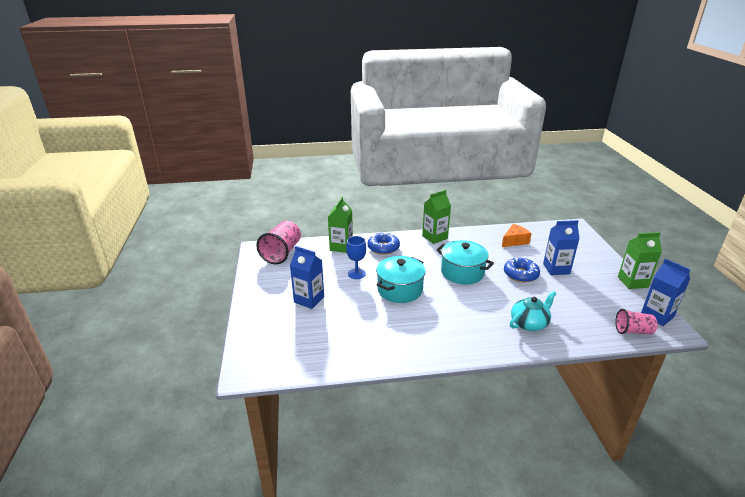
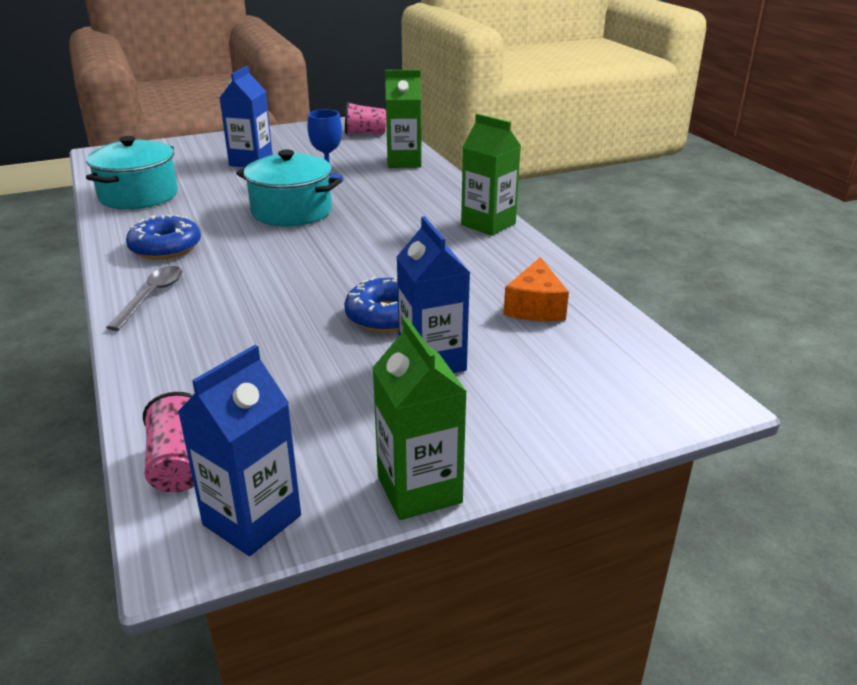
camera: 75 degrees right, 0 degrees up
pink cup [256,221,301,264] -> pink cup [345,102,386,134], size x0.61
blue donut [368,232,400,255] -> blue donut moved to [126,214,201,259]
turquoise pot [436,240,494,285] -> turquoise pot moved to [86,136,178,209]
orange cheese [502,224,532,247] -> orange cheese turned 60 degrees clockwise [504,257,569,321]
turquoise teapot [510,291,556,331] -> none
none -> grey spoon [106,266,182,331]

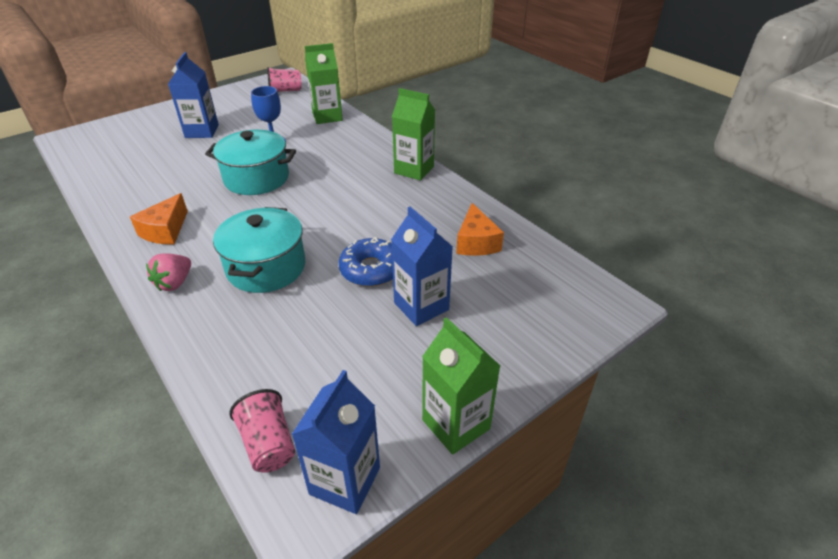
camera: 15 degrees left, 10 degrees up
turquoise pot [86,136,178,209] -> turquoise pot moved to [213,207,305,293]
grey spoon [106,266,182,331] -> pink strawberry [146,253,191,291]
blue donut [126,214,201,259] -> orange cheese [130,193,188,244]

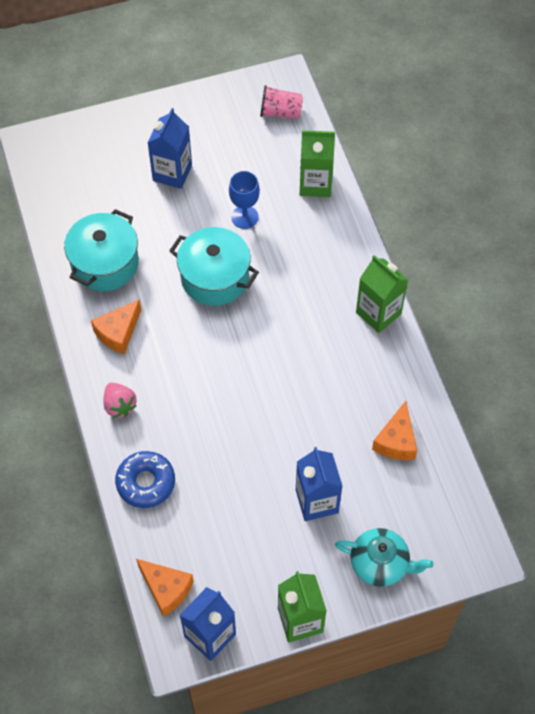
camera: 20 degrees right, 20 degrees up
pink strawberry [146,253,191,291] -> pink strawberry turned 75 degrees counterclockwise [104,383,137,418]
turquoise pot [213,207,305,293] -> turquoise pot moved to [64,209,139,291]
pink cup [229,389,295,473] -> orange cheese [136,559,194,617]
blue donut [339,237,393,287] -> blue donut moved to [115,451,175,508]
none -> turquoise teapot [335,528,434,587]

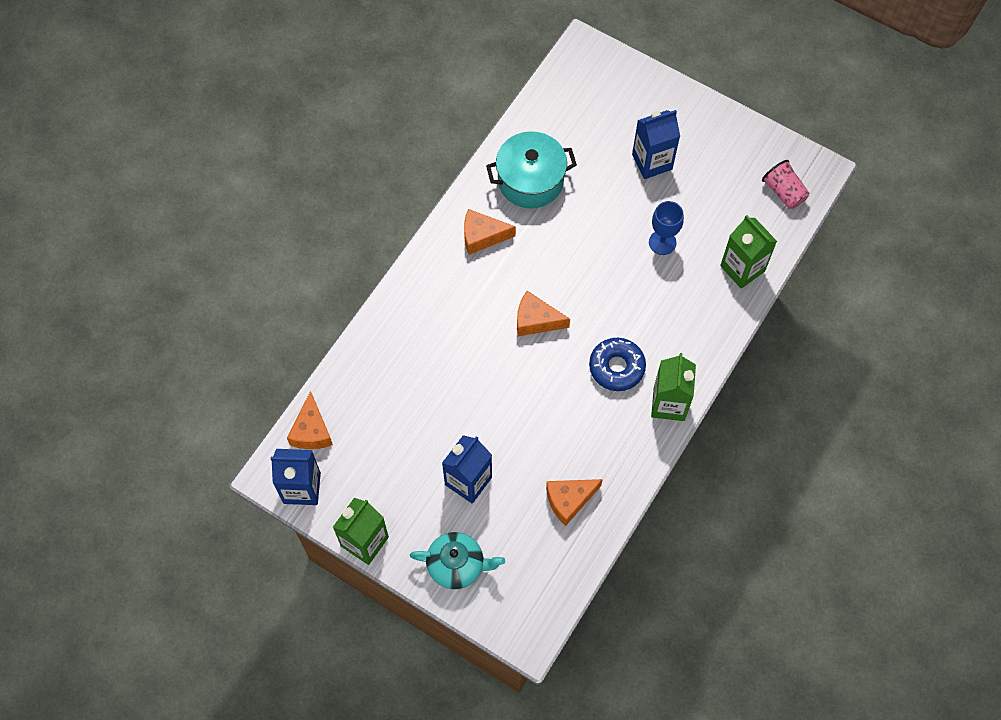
camera: 50 degrees right, 5 degrees up
pink strawberry [104,383,137,418] -> none
blue donut [115,451,175,508] -> blue donut moved to [589,338,646,391]
turquoise pot [169,227,259,306] -> none
turquoise teapot [335,528,434,587] -> turquoise teapot turned 60 degrees counterclockwise [410,532,505,589]
none -> orange cheese [517,291,570,336]

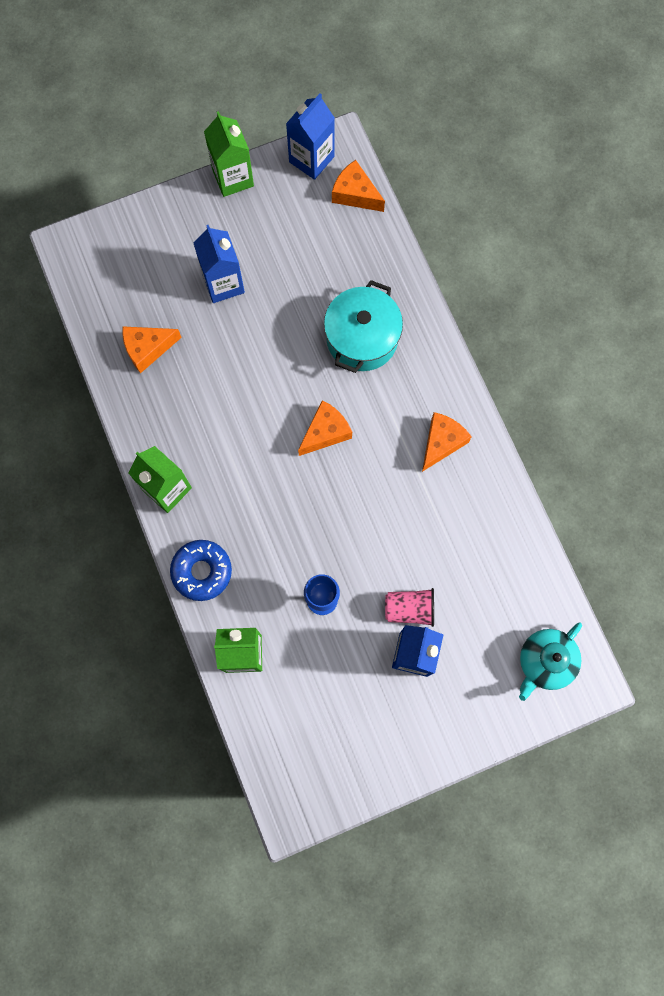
camera: 125 degrees right, 10 degrees up
turquoise teapot [410,532,505,589] -> turquoise teapot moved to [519,622,582,701]
turquoise pot [486,131,577,208] -> turquoise pot moved to [324,280,403,373]
orange cheese [546,479,603,526] -> orange cheese turned 120 degrees counterclockwise [122,326,182,373]
blue donut [589,338,646,391] -> blue donut moved to [170,540,232,601]
pink cup [762,160,809,209] -> pink cup moved to [385,588,434,627]

